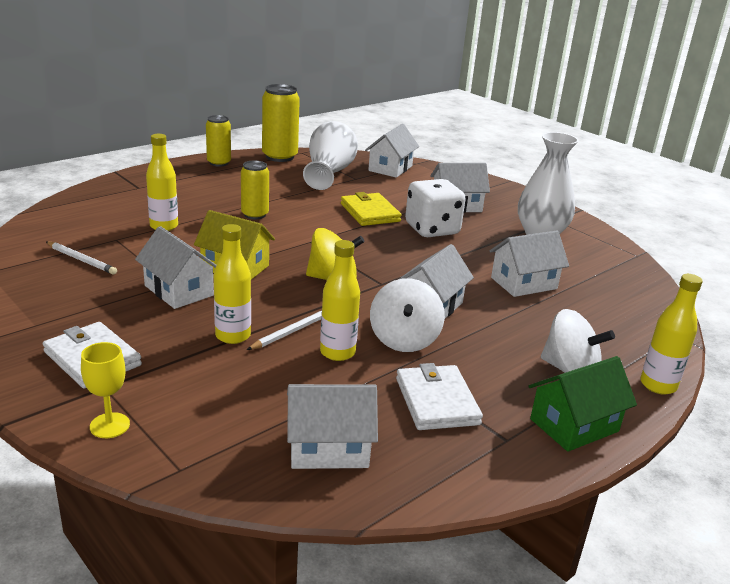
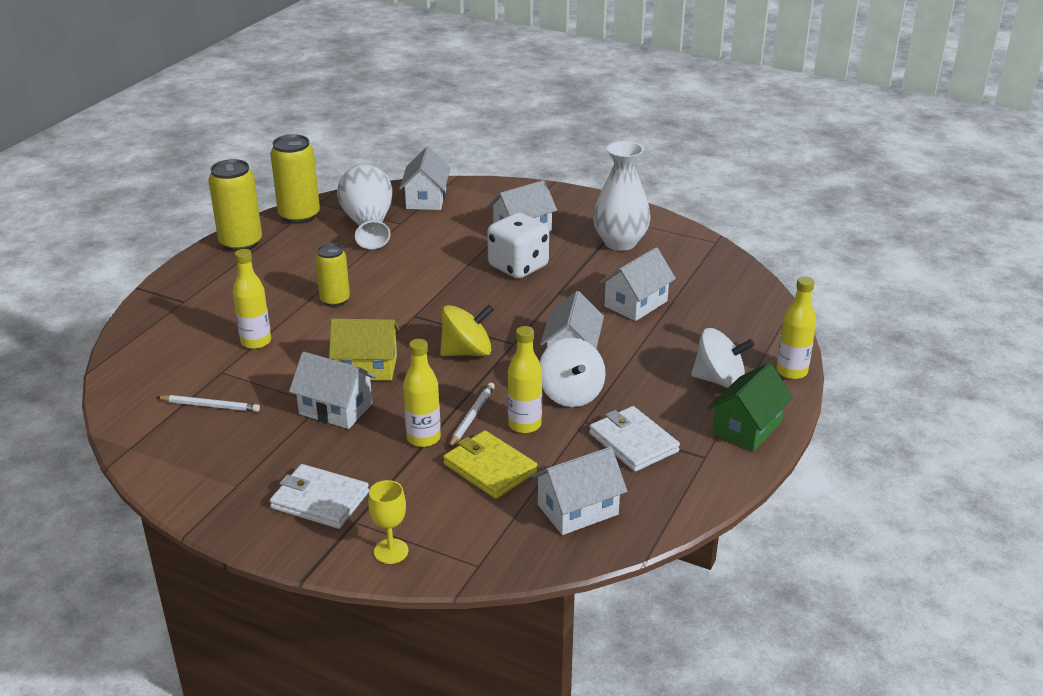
camera: 20 degrees left, 5 degrees up
yellow can [206,115,231,167] -> yellow can [208,159,262,252], size x1.55
yellow wallet [341,192,402,226] -> yellow wallet moved to [443,430,538,499]

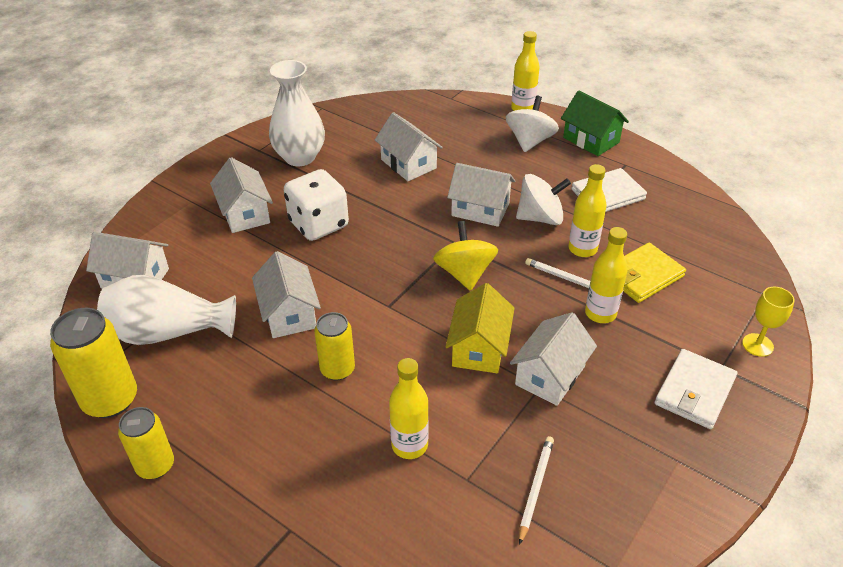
camera: 80 degrees left, 10 degrees up
yellow can [208,159,262,252] -> yellow can [118,407,174,479], size x0.64
white house [531,447,627,535] -> white house moved to [252,251,321,338]

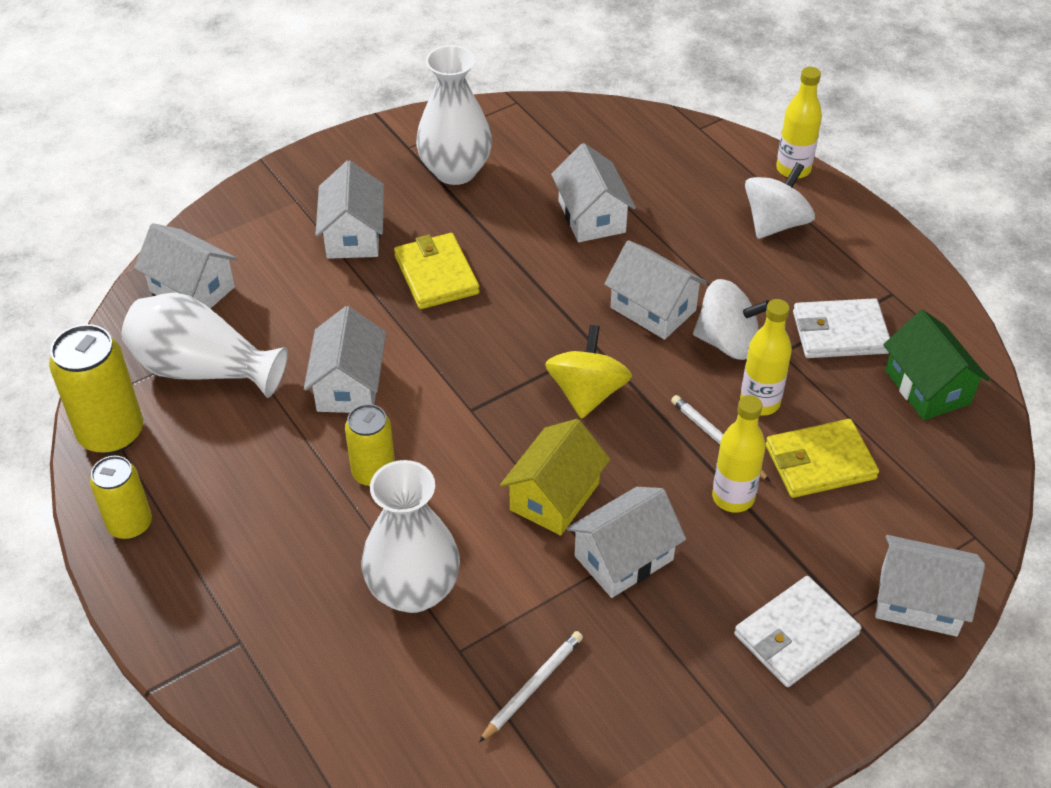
camera: 20 degrees right, 5 degrees up
white dice [284,169,349,241] -> yellow wallet [394,233,480,309]
yellow bottle [389,358,429,459] -> white vase [362,460,460,613]
green house [561,90,629,156] -> green house moved to [883,310,990,420]
yellow goblet [742,287,795,357] -> white house [875,535,985,636]

